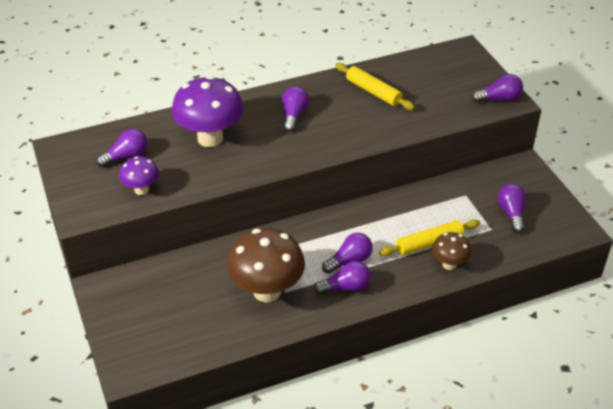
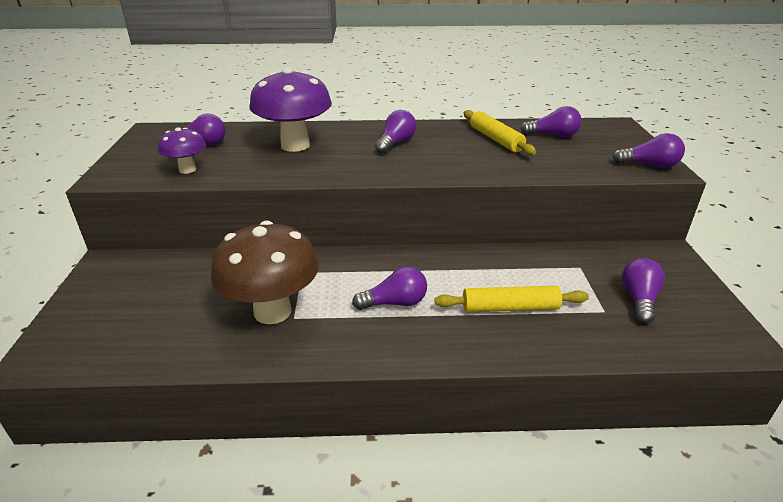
camera: 20 degrees right, 10 degrees down
purple light bulb [314,261,371,295] -> purple light bulb moved to [521,106,581,137]
brown mushroom [432,232,472,270] -> none

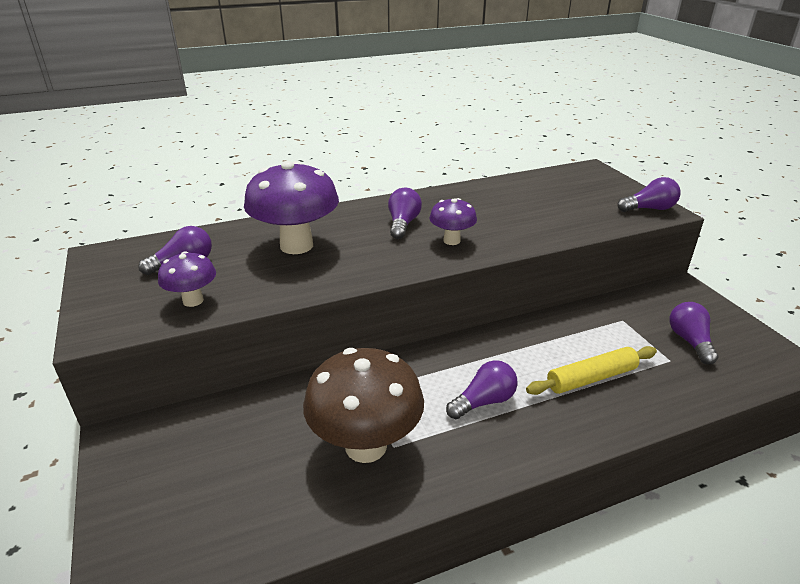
camera: 20 degrees left, 0 degrees up
yellow rolling pin [464,110,536,155] -> none
purple light bulb [521,106,581,137] -> none
none -> purple mushroom [429,198,477,245]

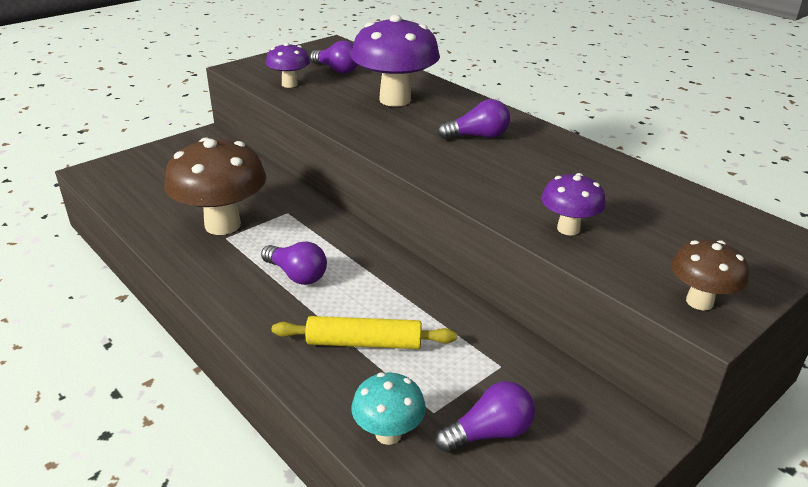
camera: 70 degrees right, 0 degrees up
purple mushroom [429,198,477,245] -> purple mushroom moved to [541,173,606,236]
yellow rolling pin [526,346,657,395] -> yellow rolling pin turned 45 degrees counterclockwise [272,316,457,349]
purple light bulb [617,177,681,212] -> brown mushroom [671,240,749,310]
none -> turquoise mushroom [351,372,426,445]

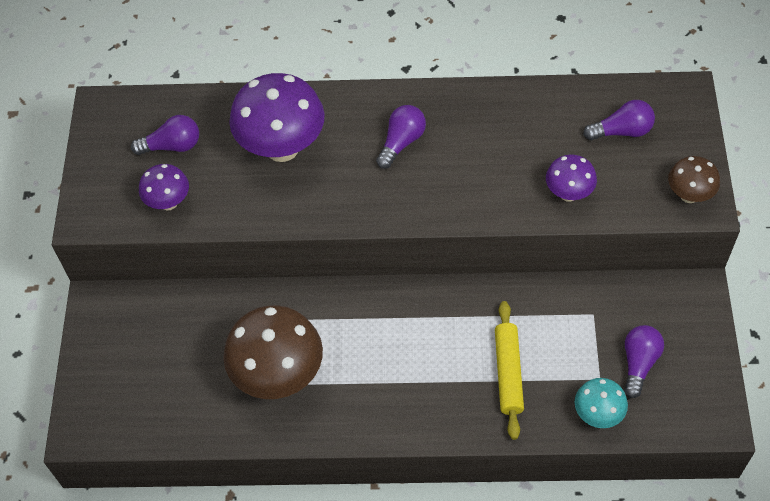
camera: 45 degrees left, 25 degrees up
purple light bulb [261,241,327,285] -> purple light bulb moved to [583,100,655,140]
yellow rolling pin [272,316,457,349] -> yellow rolling pin turned 45 degrees counterclockwise [495,301,524,440]

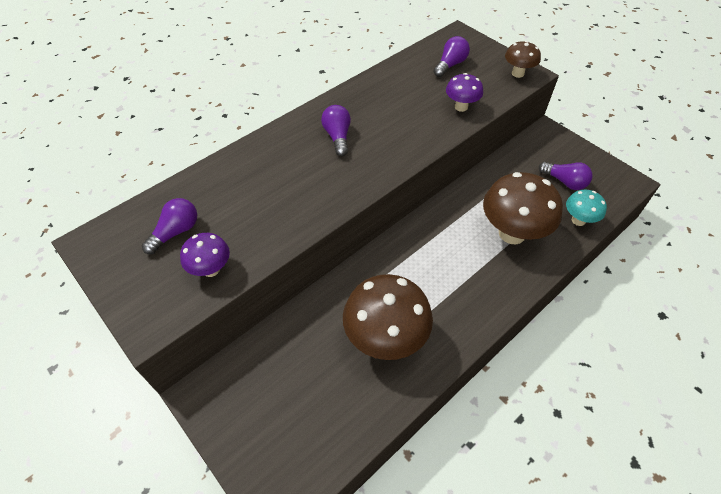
camera: 45 degrees left, 5 degrees down
purple mushroom [229,73,325,162] -> none
yellow rolling pin [495,301,524,440] -> brown mushroom [483,172,563,244]
purple light bulb [624,325,664,398] -> purple light bulb turned 150 degrees clockwise [539,162,593,190]

